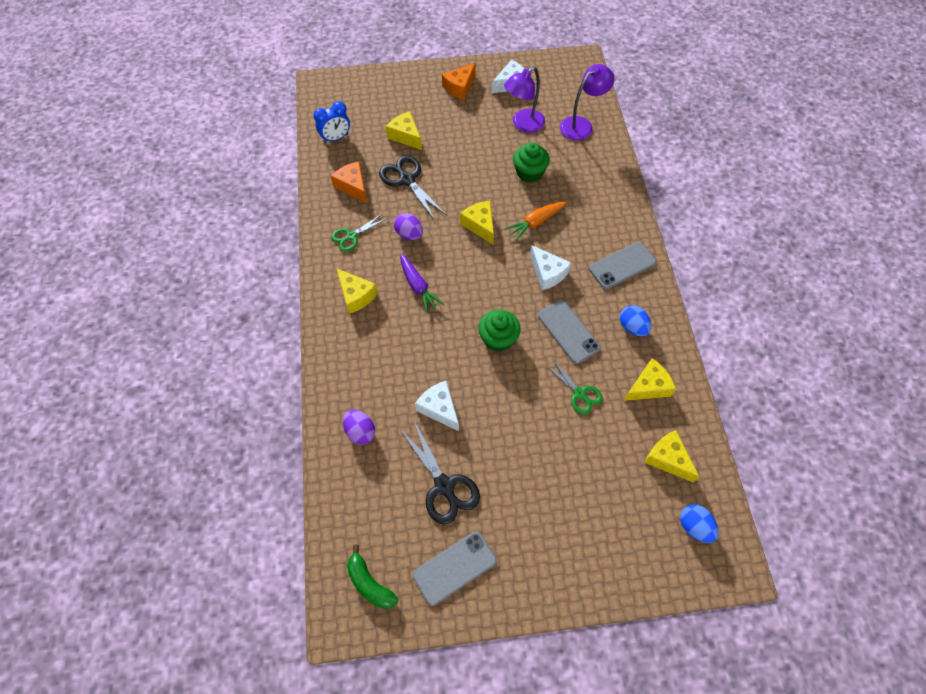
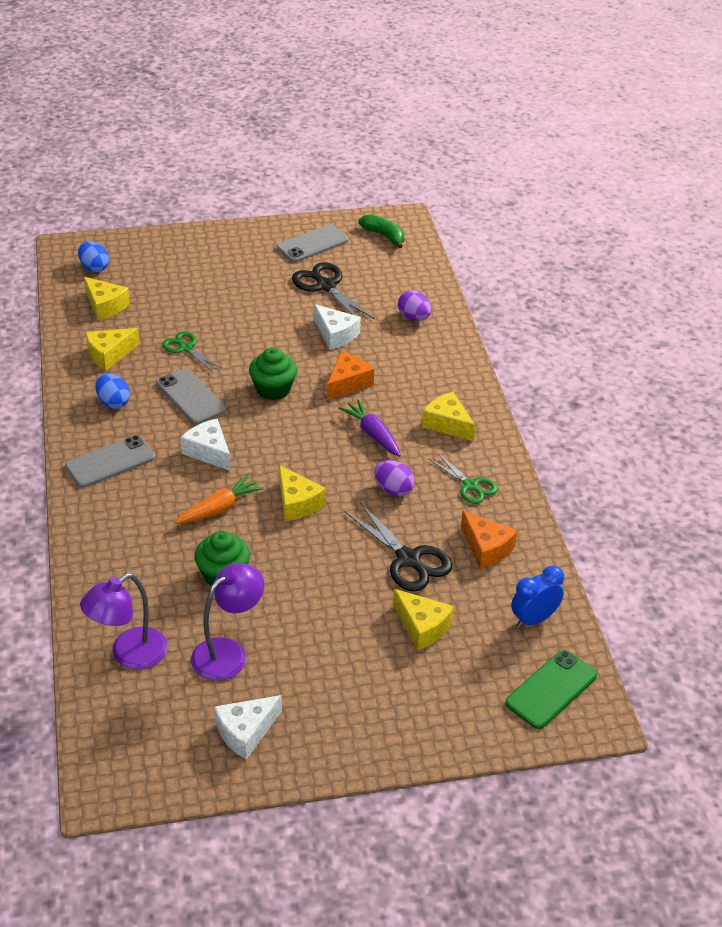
camera: 175 degrees right, 20 degrees down
green scissors [331,213,388,252] -> green scissors turned 90 degrees clockwise [429,453,498,504]
orange cheese [442,63,476,100] -> orange cheese moved to [327,352,374,400]
none -> green phone [505,650,597,729]

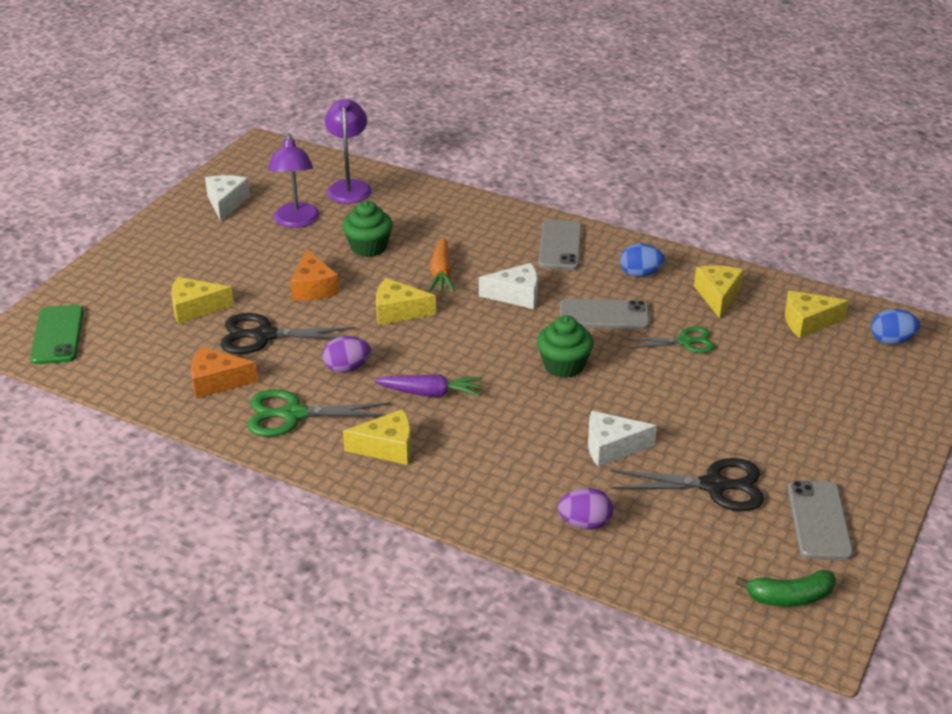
camera: 130 degrees right, 5 degrees down
orange cheese [327,352,374,400] -> orange cheese moved to [290,249,339,301]
green scissors [429,453,498,504] -> green scissors [247,389,391,437], size x1.56
blue clock [511,565,564,628] -> none

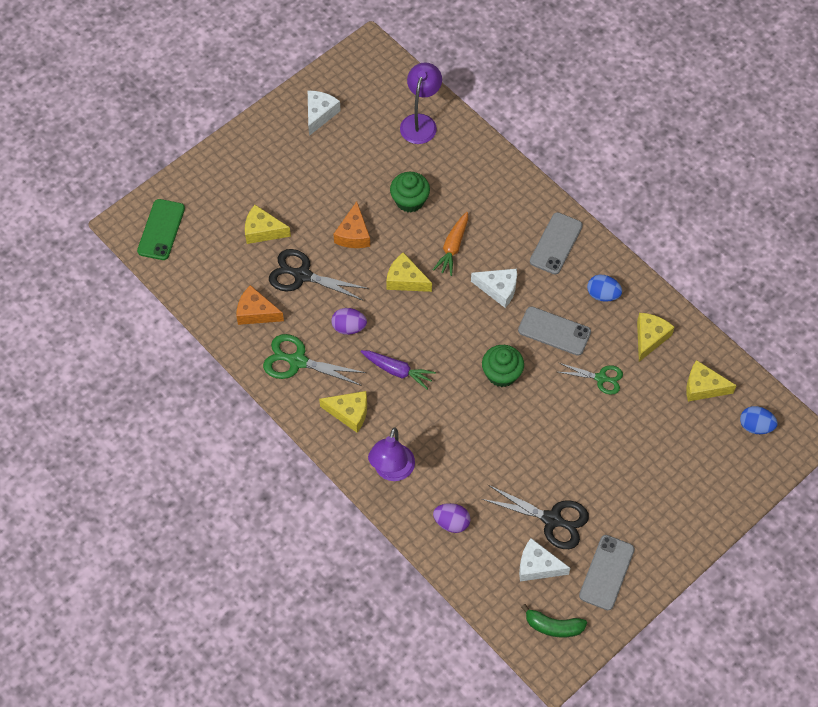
camera: 20 degrees right, 25 degrees up
purple lamp [268,134,320,228] -> purple lamp moved to [368,427,415,481]
white cheese [588,411,657,467] -> white cheese moved to [519,538,571,582]

